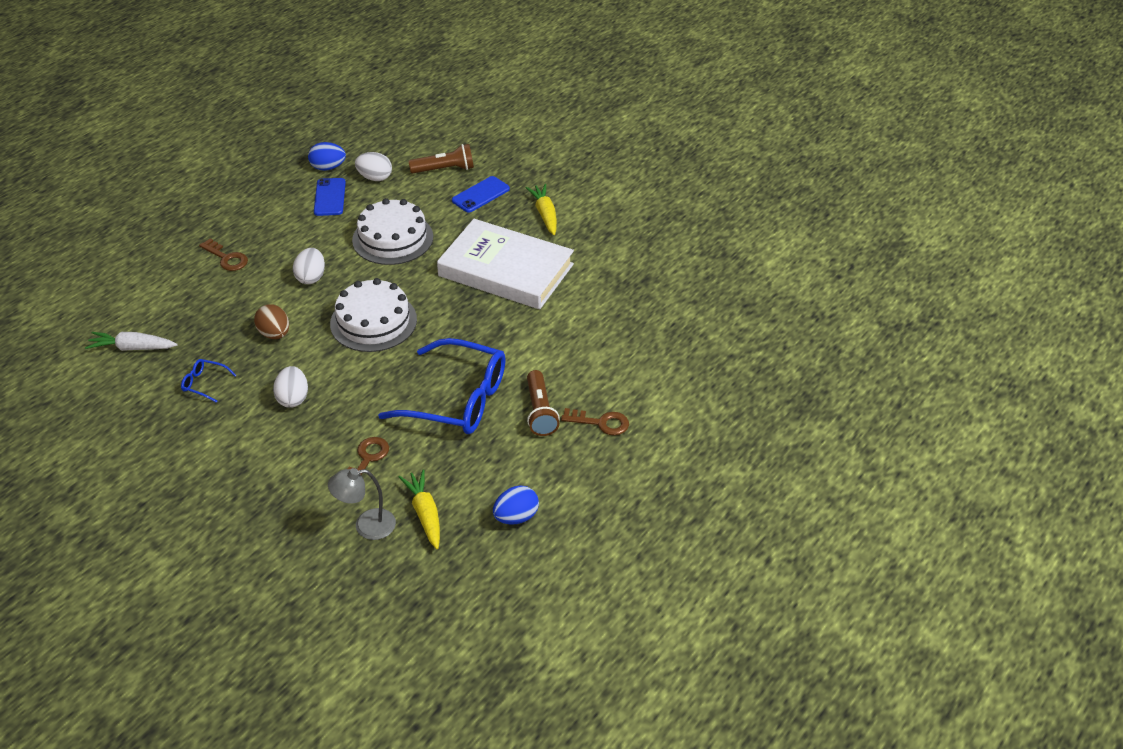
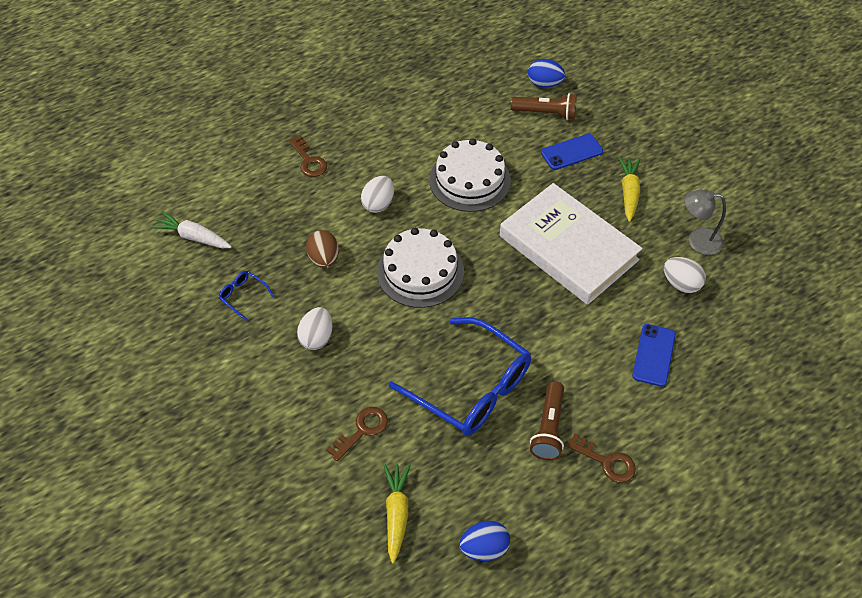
camera: 20 degrees right, 10 degrees up
blue egg [308,142,346,171] -> blue egg moved to [528,59,565,87]
blue phone [314,178,346,216] -> blue phone moved to [632,324,676,387]
grey lamp [328,468,396,540] -> grey lamp moved to [685,190,726,255]
white egg [355,152,392,181] -> white egg moved to [664,257,706,293]

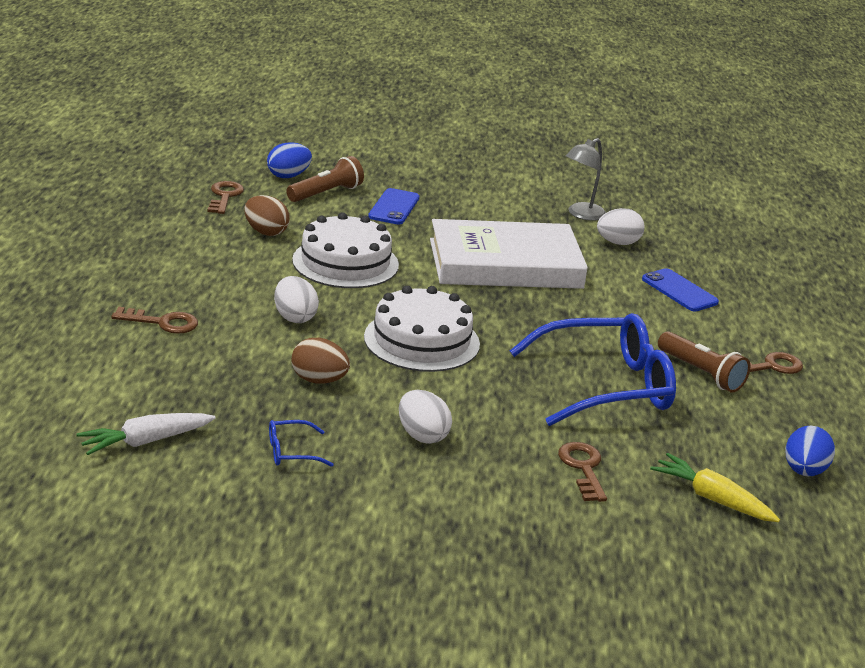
camera: 55 degrees left, 25 degrees down
yellow carrot [618,157,640,222] -> none
none -> brown key [207,181,244,214]
none -> brown egg [244,195,290,236]

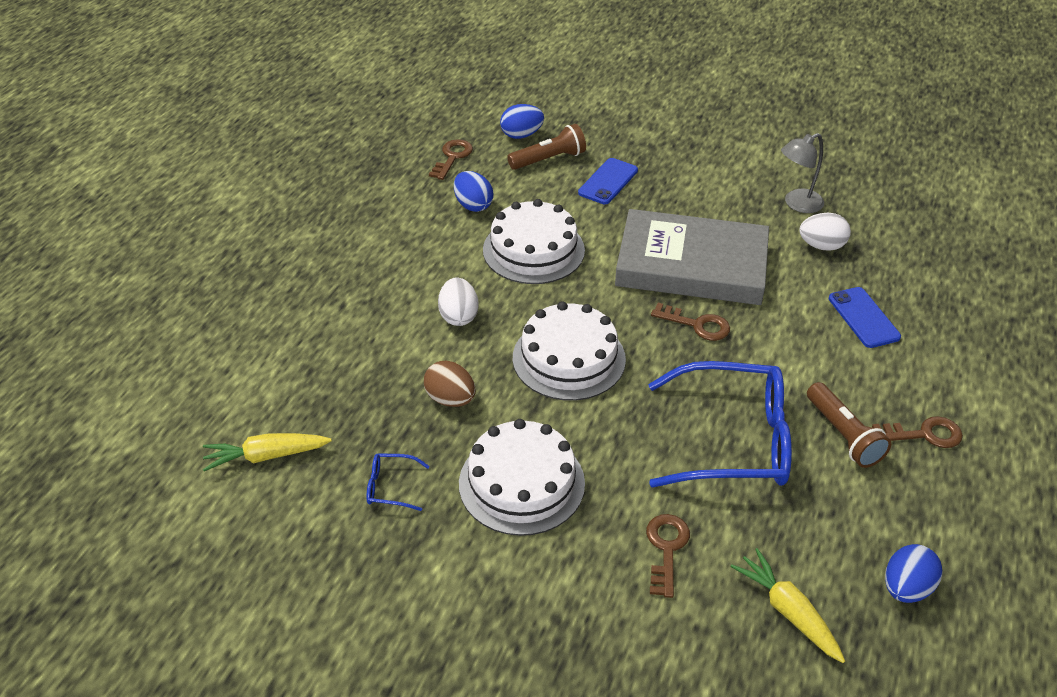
camera: 20 degrees right, 15 degrees up
white carrot [76,413,216,455] -> yellow carrot [203,433,332,471]
brown key [111,307,198,334] -> brown key moved to [651,303,730,341]
brown egg [244,195,290,236] -> blue egg [454,171,494,212]
white egg [399,390,452,444] -> white cake [459,419,585,536]
white book [430,219,588,289] -> grey book [615,209,769,305]

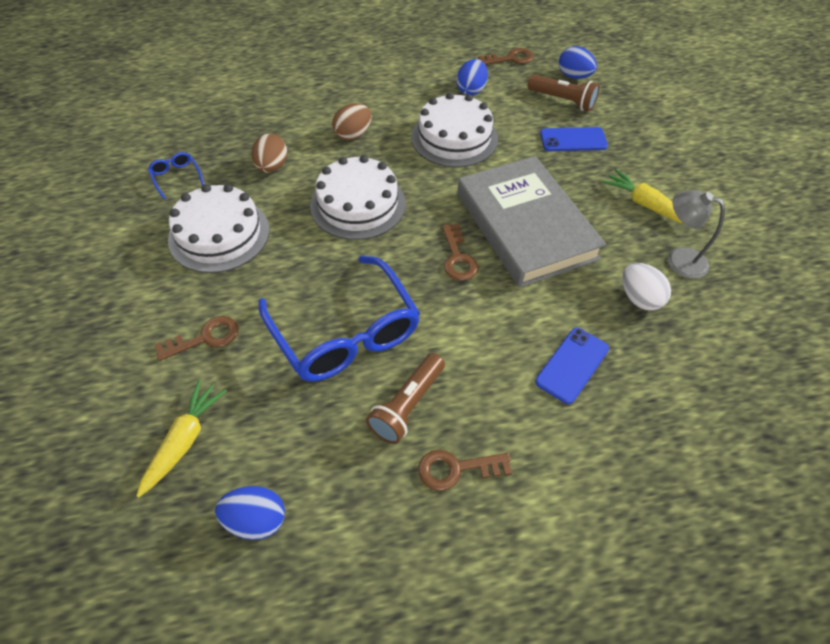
camera: 55 degrees right, 10 degrees up
yellow carrot [203,433,332,471] -> yellow carrot moved to [602,169,684,224]
white egg [438,278,479,326] -> brown egg [332,103,372,140]
brown key [872,416,963,448] -> brown key turned 120 degrees clockwise [418,450,512,491]

